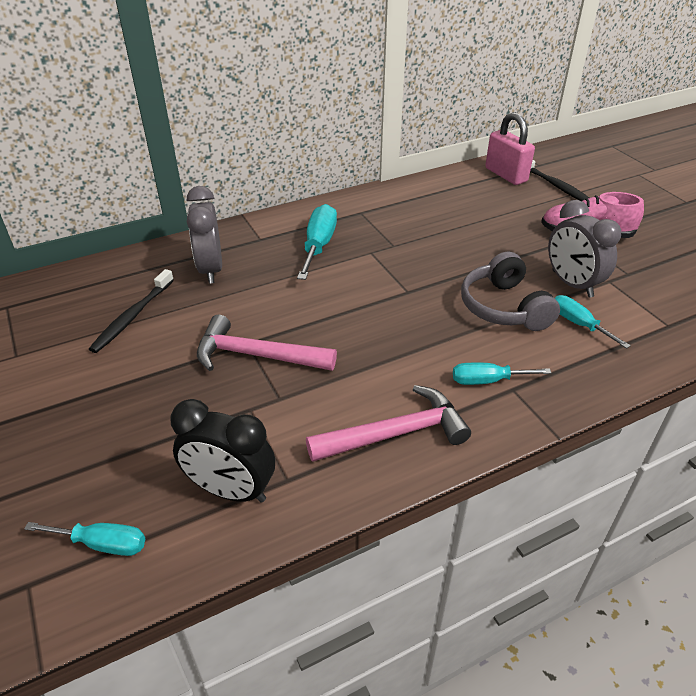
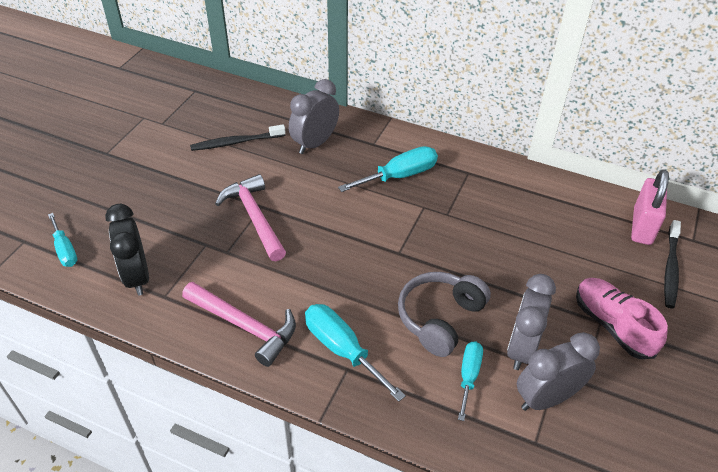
camera: 50 degrees right, 5 degrees up
turquoise screwdriver [453,363,551,385] -> turquoise screwdriver [305,304,406,402], size x1.56
none -> grey clock [517,332,600,411]

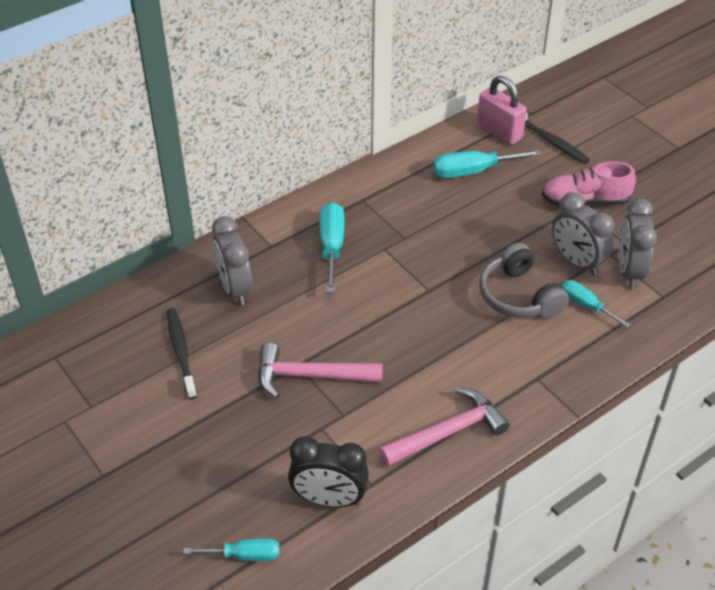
camera: 60 degrees left, 0 degrees up
black toothbrush [190,125,286,151] -> black toothbrush turned 150 degrees clockwise [167,308,197,399]
turquoise screwdriver [305,304,406,402] -> turquoise screwdriver moved to [433,149,542,178]

